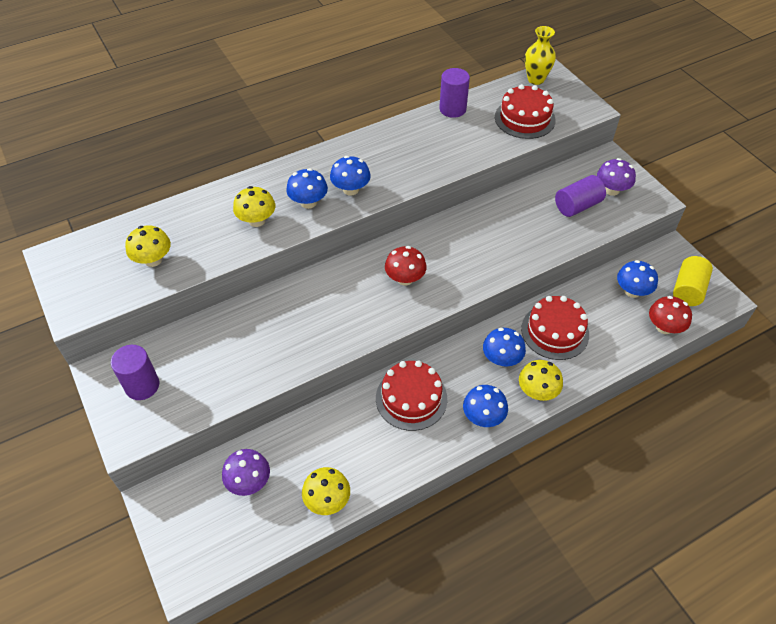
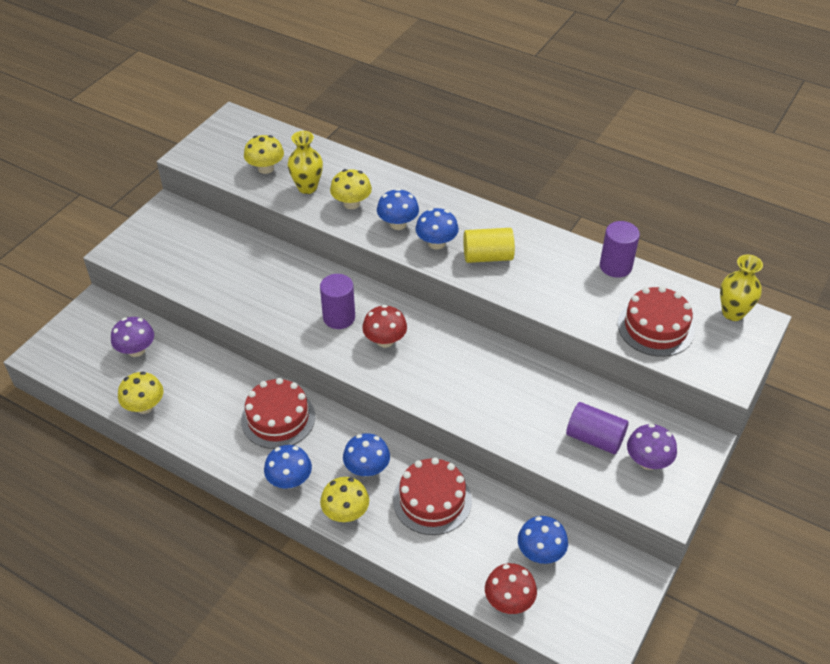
camera: 60 degrees right, 5 degrees down
purple cylinder [111,345,159,400] -> purple cylinder moved to [320,274,355,329]
yellow cylinder [673,256,713,306] -> yellow cylinder moved to [463,228,515,263]
none -> yellow vase [288,131,323,194]

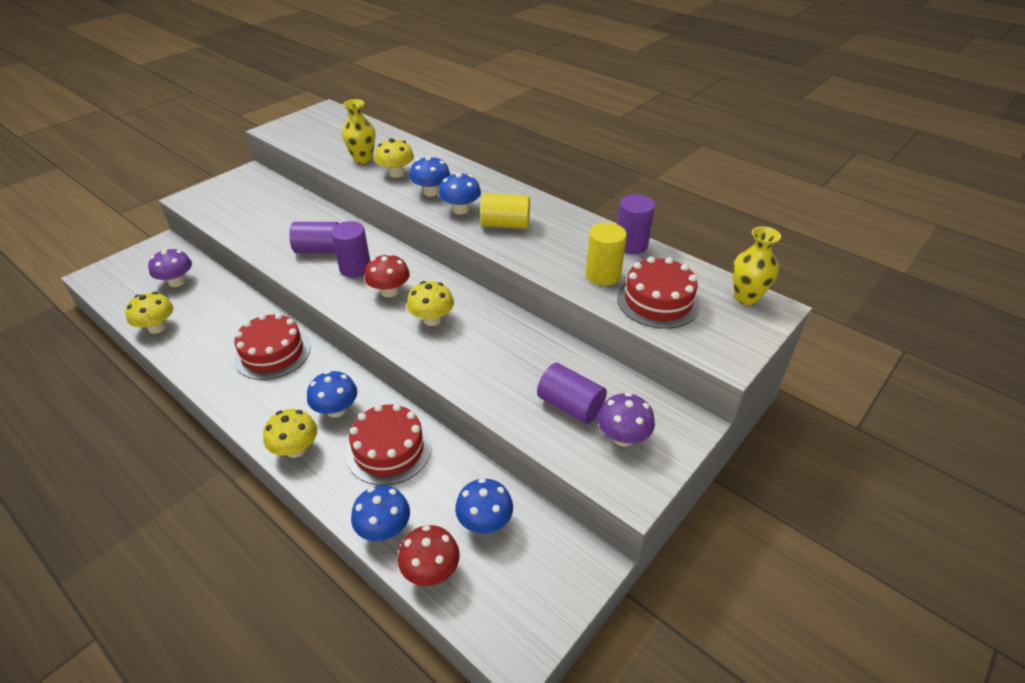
camera: 10 degrees right, 5 degrees down
yellow mushroom [244,135,284,174] -> yellow mushroom moved to [407,281,454,326]
blue mushroom [264,445,312,489] -> blue mushroom moved to [351,485,410,541]
none -> purple cylinder [289,222,339,253]
none -> yellow cylinder [586,223,627,286]

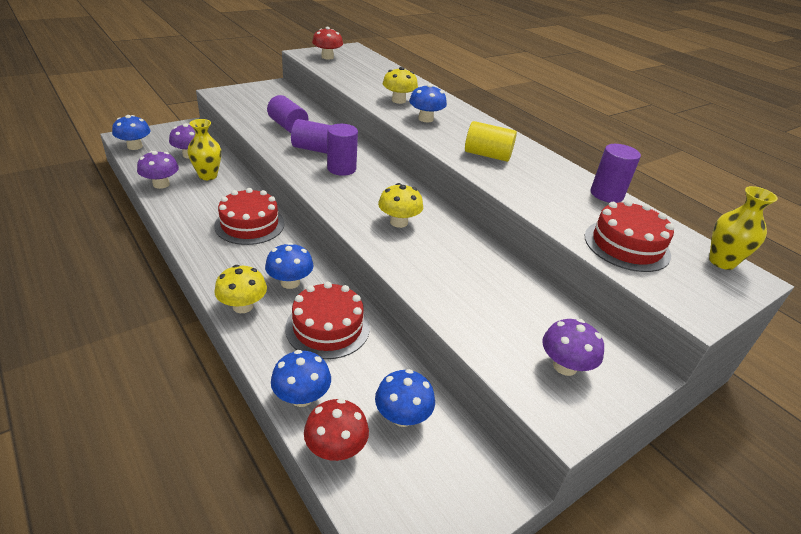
camera: 10 degrees right, 5 degrees down
yellow mushroom [125,292,173,334] -> purple mushroom [137,151,179,189]
yellow vase [342,99,375,164] -> yellow vase moved to [187,119,221,180]
red mushroom [364,253,410,297] -> red mushroom moved to [312,27,343,59]
blue mushroom [439,172,481,214] -> blue mushroom moved to [112,115,151,150]
purple cylinder [537,363,607,424] -> purple cylinder moved to [267,95,308,133]
yellow cylinder [586,223,627,286] -> none

